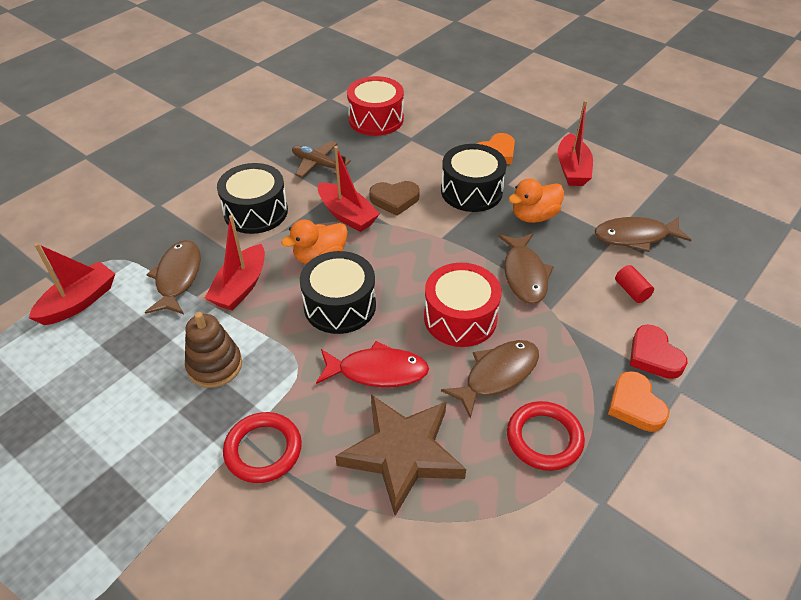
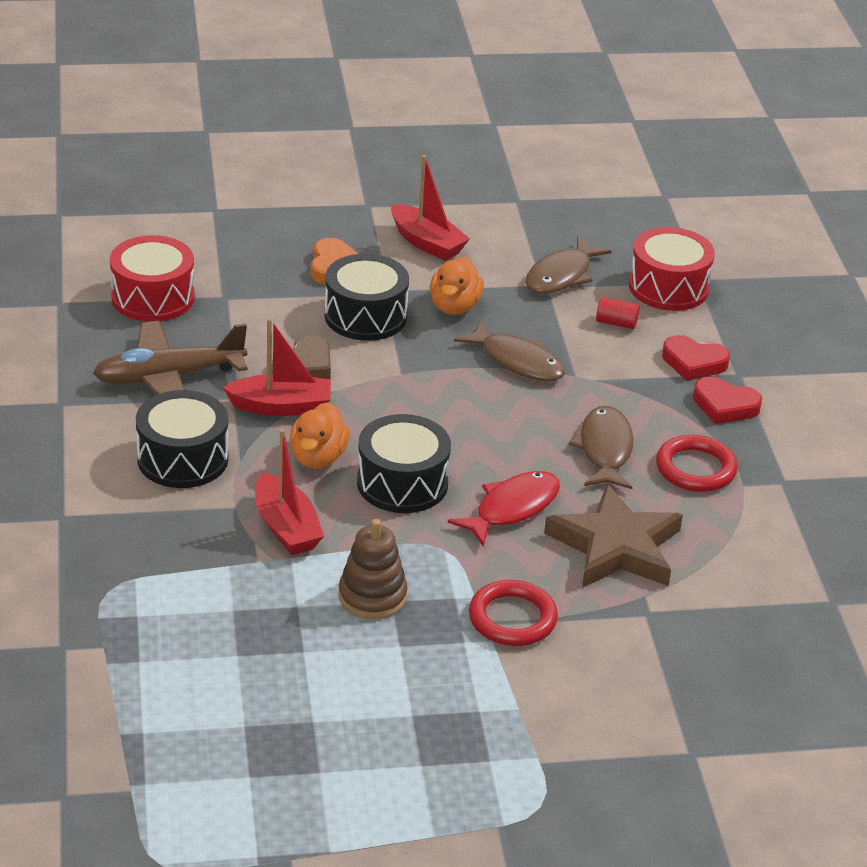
camera: 50 degrees left, 10 degrees down
red boat [29,243,115,325] -> none
brown fish [145,240,201,314] -> none
brown plane [292,141,351,177] -> brown plane [93,320,248,395], size x1.64
red drum [424,263,502,347] -> red drum moved to [629,227,715,311]
orange heart [608,371,669,432] -> red heart [693,377,762,424]

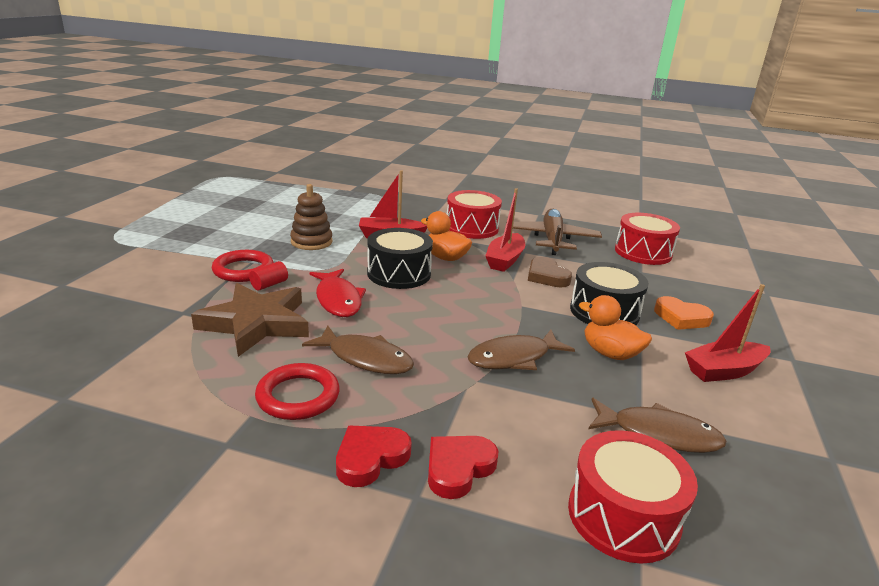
camera: 115 degrees right, 10 degrees down
black drum [136,390,229,488] -> red drum [447,190,502,239]
brown fish [525,236,612,294] -> brown fish turned 135 degrees clockwise [588,398,727,453]
red cylinder [596,297,640,329] -> red cylinder moved to [249,261,288,290]

